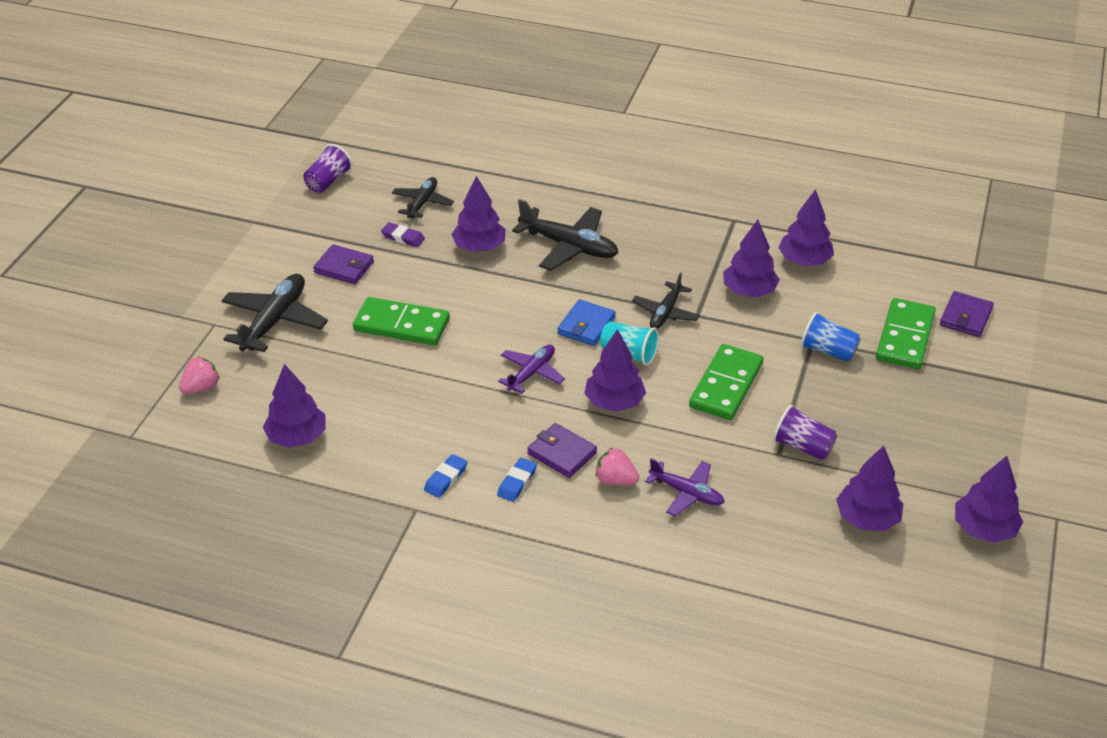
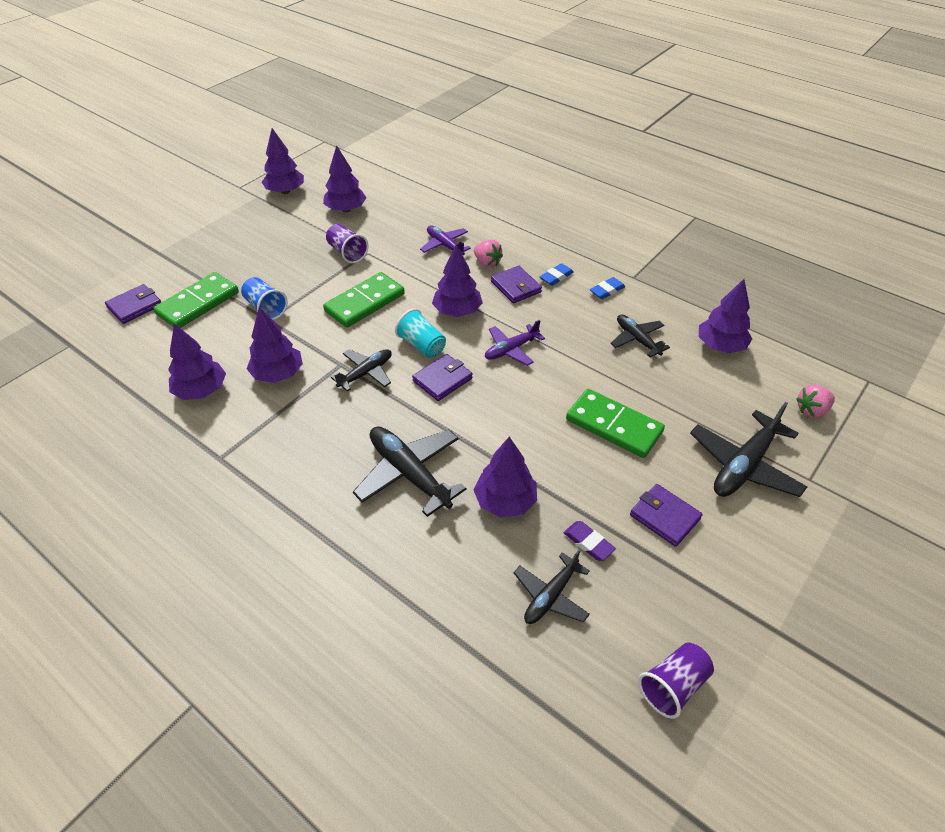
camera: 160 degrees left, 5 degrees up
blue wallet [558,299,616,346] -> purple wallet [412,354,473,401]
none -> black plane [610,314,670,357]

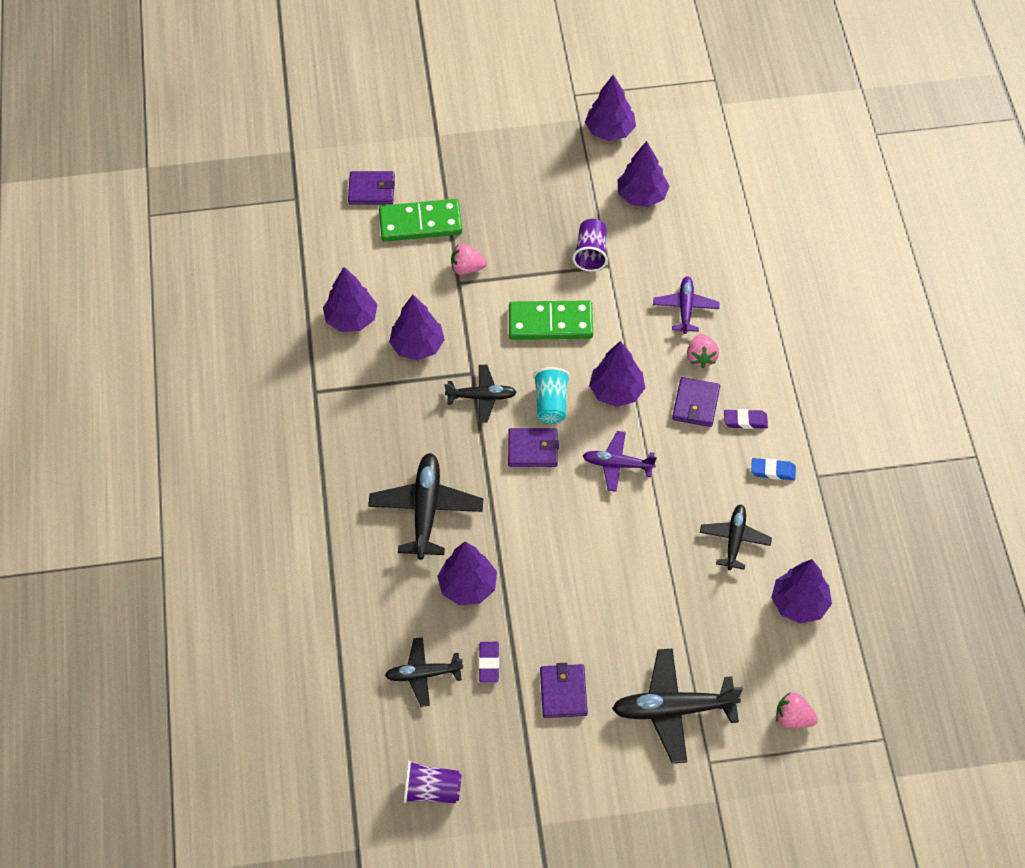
camera: 45 degrees right, 10 degrees up
blue cup [241,277,288,320] -> pink strawberry [451,244,487,275]
blue eraser [540,263,574,286] -> purple eraser [724,409,768,429]
green domino [566,389,665,458] -> none

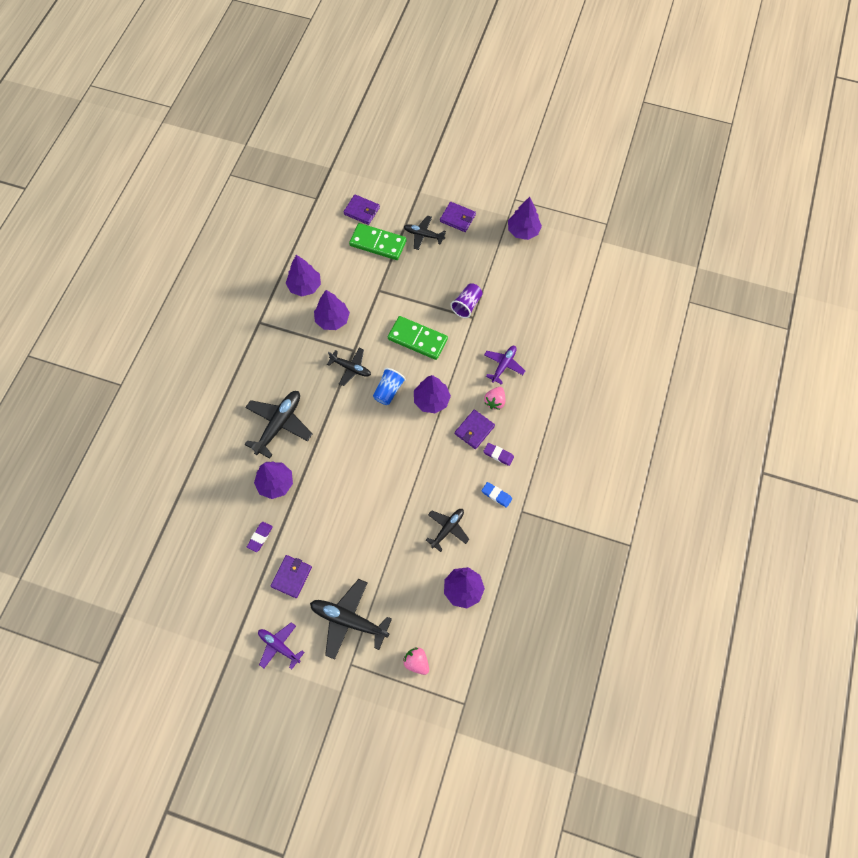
camera: 25 degrees right, 10 degrees up
black plane [385,637,463,707] -> black plane moved to [404,215,446,250]
purple cup [403,761,462,803] -> none
pink strawberry [451,244,487,275] -> none
purple wallet [508,428,559,467] -> purple wallet moved to [440,202,476,232]
turquoise cup [533,367,570,424] -> blue cup [373,368,406,405]
purple plane [583,431,657,492] -> purple plane moved to [258,622,305,669]
purple tree [617,141,669,207] -> none

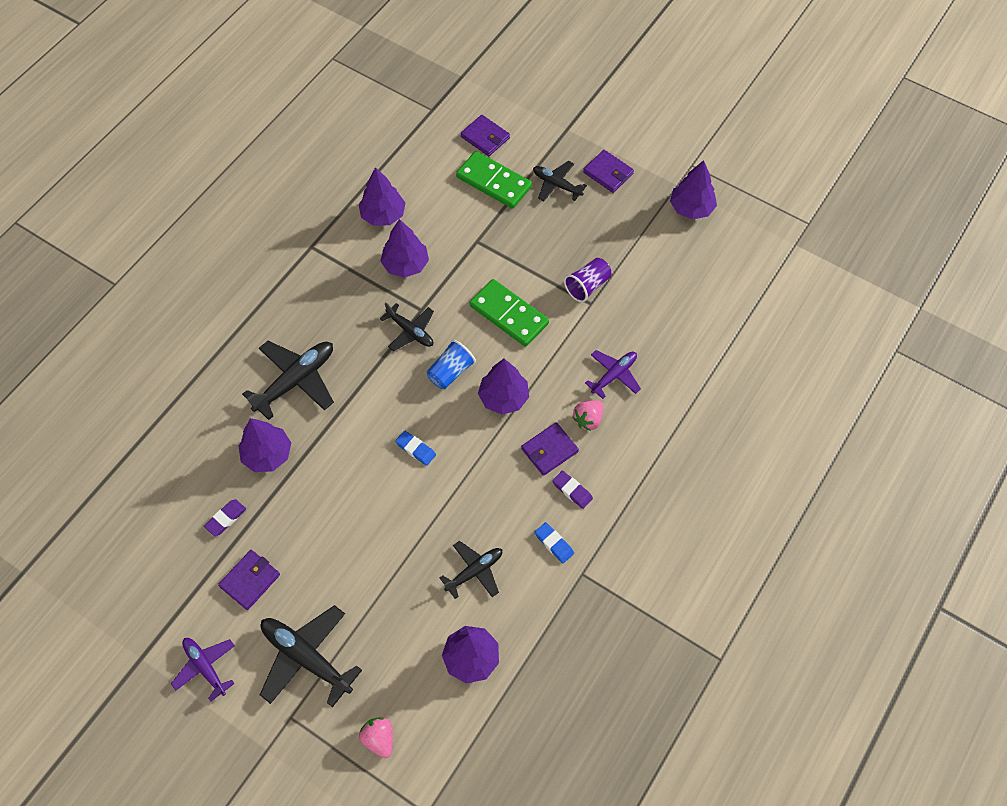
camera: 15 degrees right, 5 degrees down
none -> blue eraser [395,430,436,466]

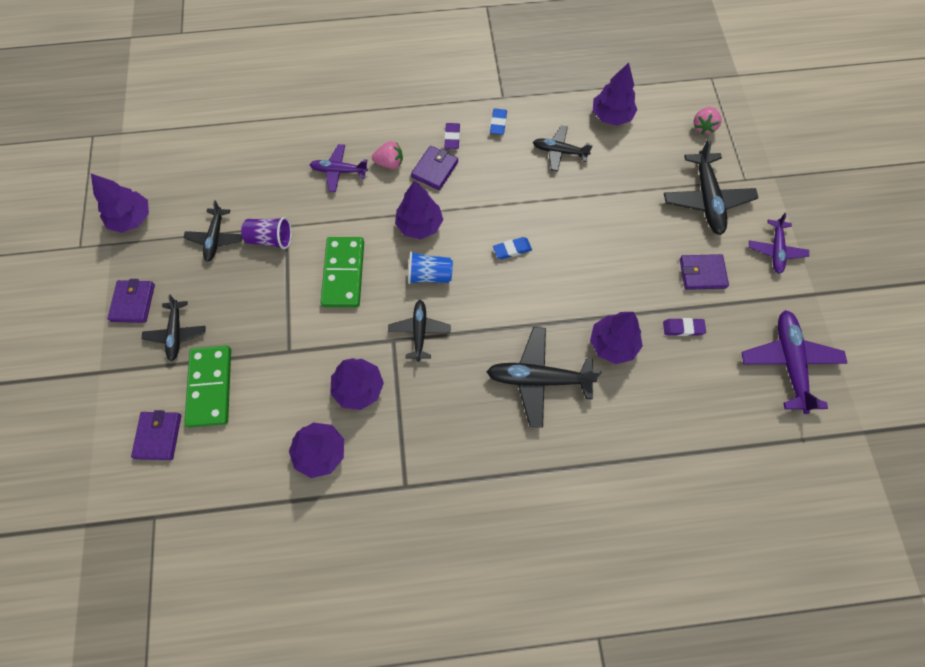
camera: 130 degrees left, 5 degrees up
blue eraser [395,430,436,466] -> blue eraser turned 75 degrees clockwise [493,237,532,259]
purple wallet [521,422,579,476] -> purple wallet turned 75 degrees counterclockwise [411,146,458,190]
none -> black plane [183,200,242,261]
none -> purple plane [741,310,847,414]

